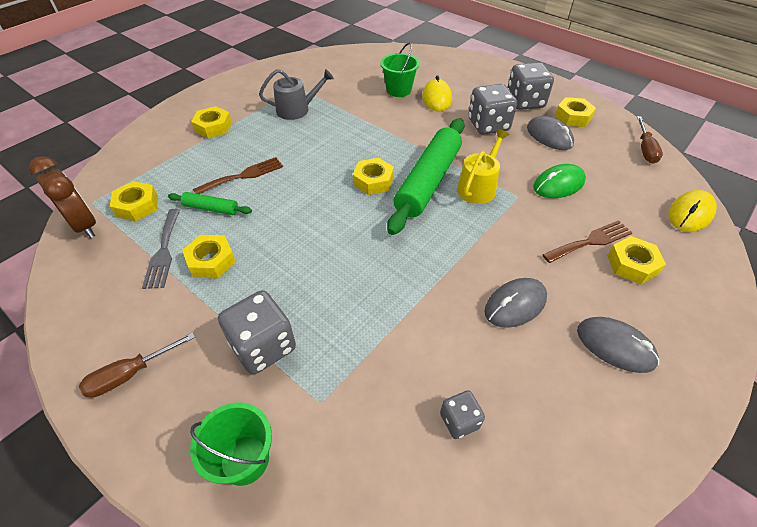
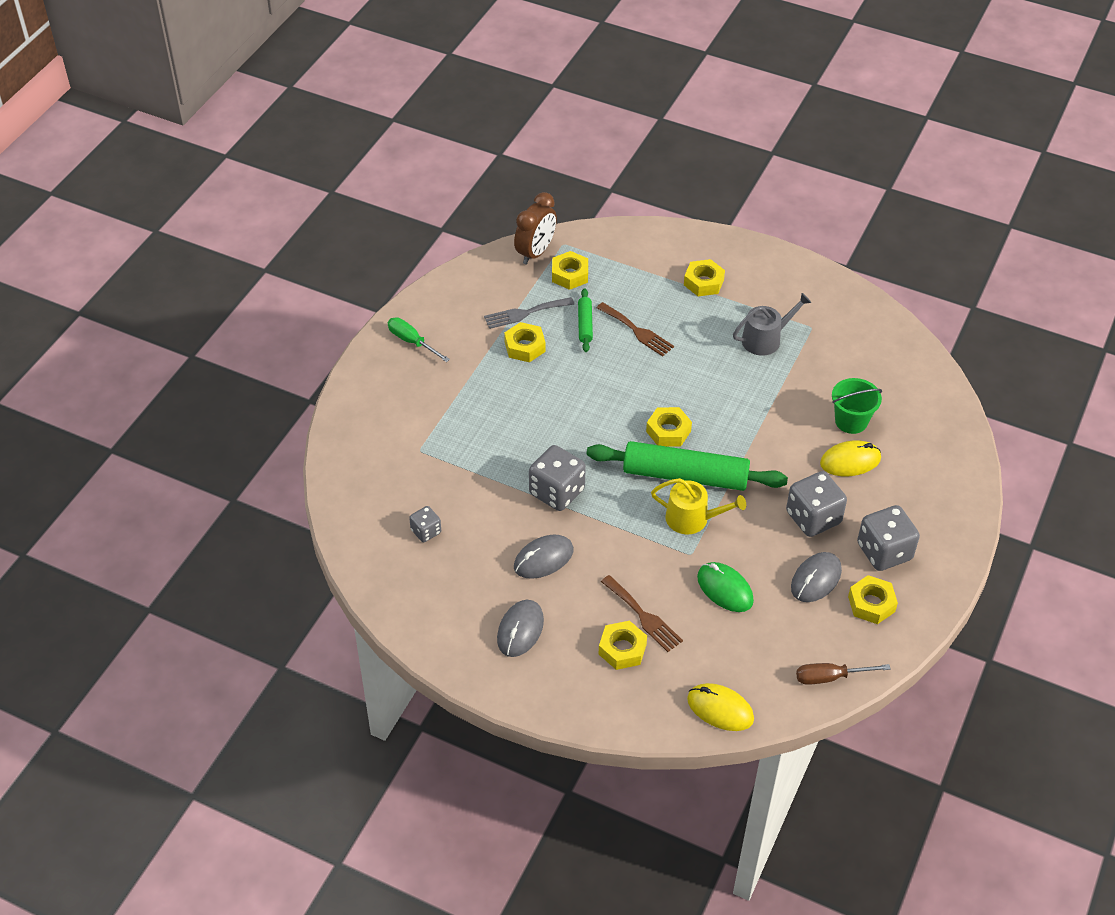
camera: 75 degrees right, 0 degrees up
brown screwdriver [79,332,195,398] -> green screwdriver [388,317,450,362]
green bucket [190,403,272,486] -> none
grey dice [218,290,296,375] -> grey dice moved to [529,445,586,511]
grey watering can [259,69,334,120] -> grey watering can turned 90 degrees counterclockwise [733,293,811,356]
grey mouse [485,278,547,328] -> grey mouse turned 75 degrees counterclockwise [514,535,573,579]

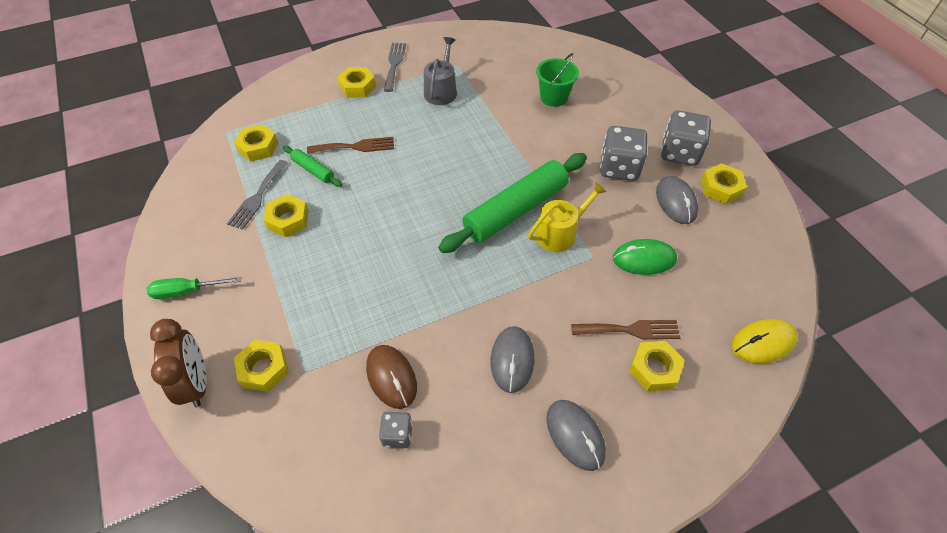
camera: 50 degrees left, 5 degrees up
brown clock [514,192,557,265] -> brown clock moved to [150,319,207,407]
grey dice [529,445,586,511] -> none
yellow nut [646,407,692,447] -> yellow nut moved to [234,340,289,392]
brown screwdriver [796,663,891,685] -> none
yellow mouse [820,440,881,476] -> none
none -> brown mouse [366,345,417,409]
none -> grey fork [383,43,406,92]

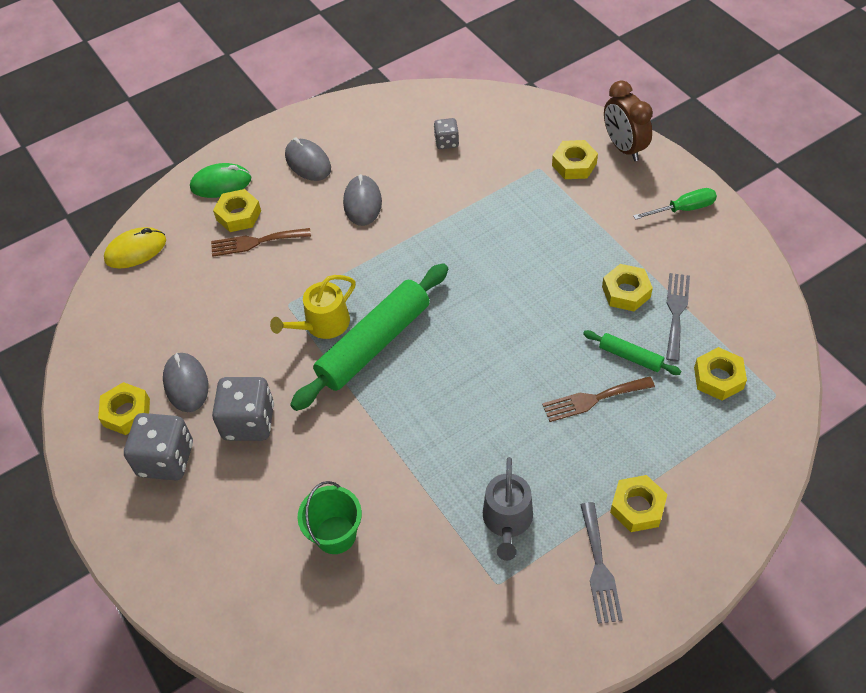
camera: 175 degrees right, 0 degrees up
brown mouse [366,345,417,409] -> none
green mouse [613,239,677,275] -> green mouse moved to [190,163,251,198]

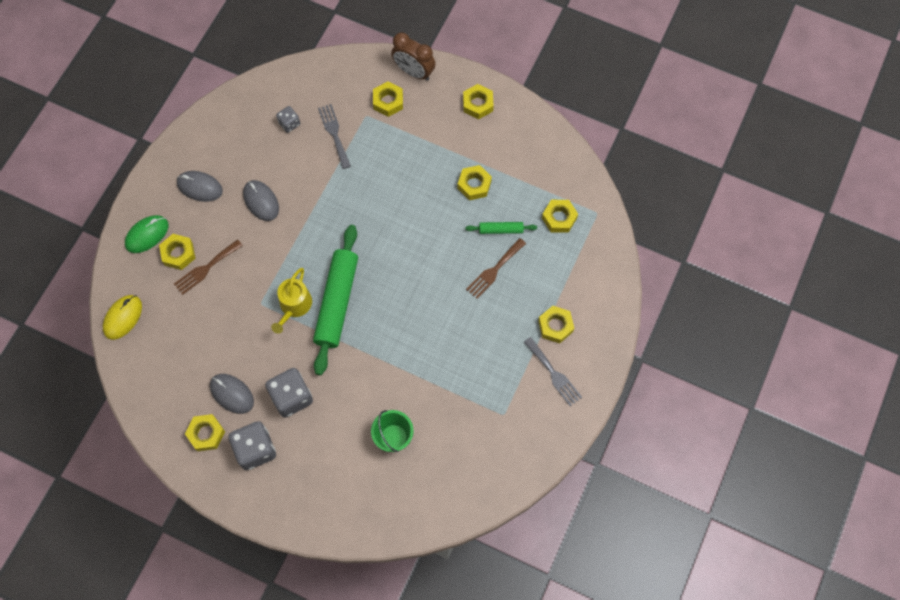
camera: 35 degrees left, 15 degrees up
grey watering can [483,457,533,561] -> none
green screwdriver [633,188,717,220] -> yellow nut [463,84,494,119]
grey fork [666,273,690,361] -> grey fork moved to [318,104,351,169]

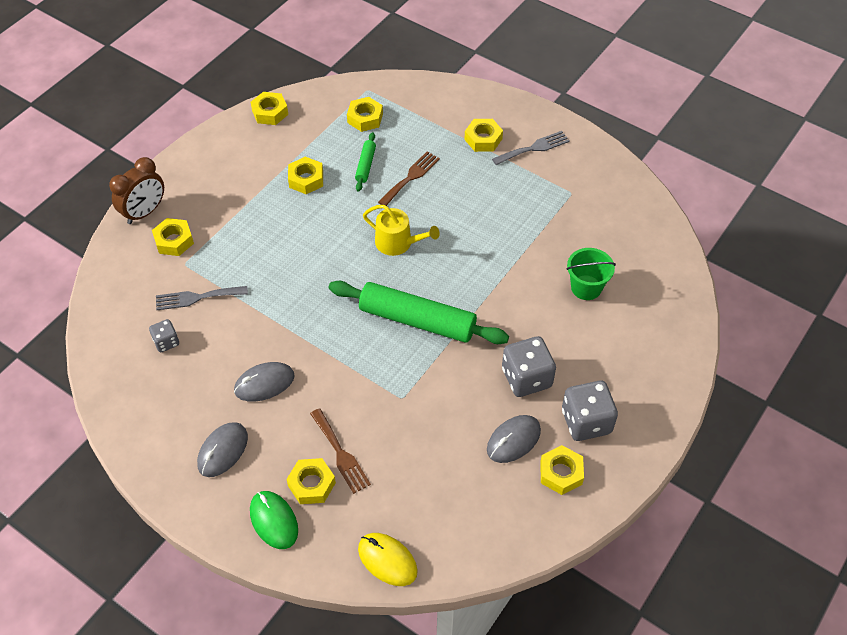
camera: 80 degrees left, 15 degrees down
yellow watering can [271,268,312,334] -> yellow watering can moved to [363,205,440,256]
yellow nut [463,84,494,119] -> yellow nut moved to [251,92,288,125]
brown fork [466,238,526,299] -> brown fork turned 105 degrees counterclockwise [378,151,440,206]

